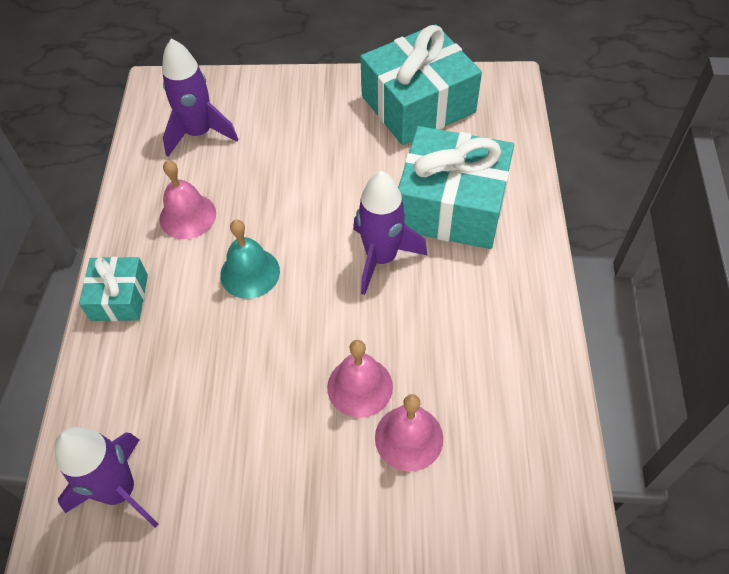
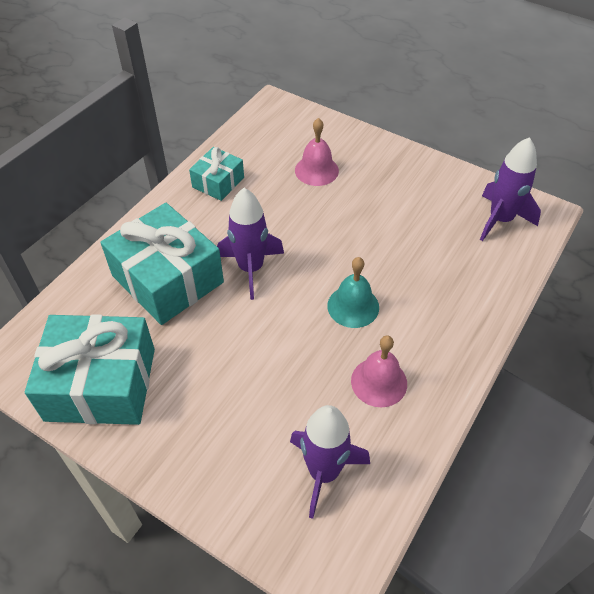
camera: 150 degrees left, 5 degrees down
turquoise gift [79,257,148,321] -> turquoise gift moved to [189,147,244,201]
pink bell [327,340,393,418] -> none

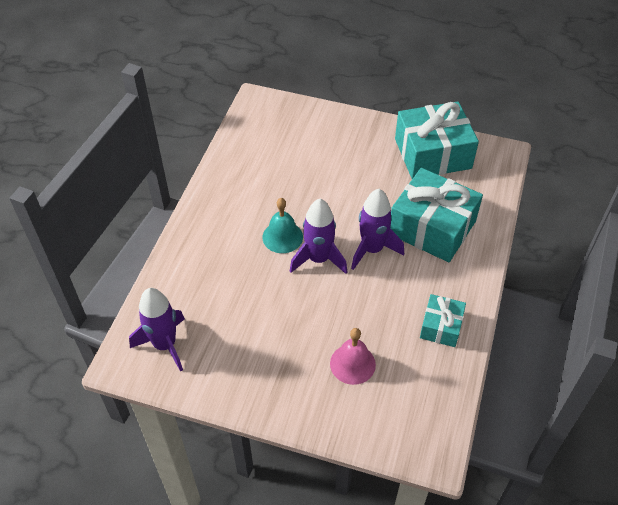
camera: 165 degrees right, 0 degrees up
purple rocket [290,405,370,519] -> purple rocket moved to [290,199,347,274]
pink bell [351,336,407,407] -> none

